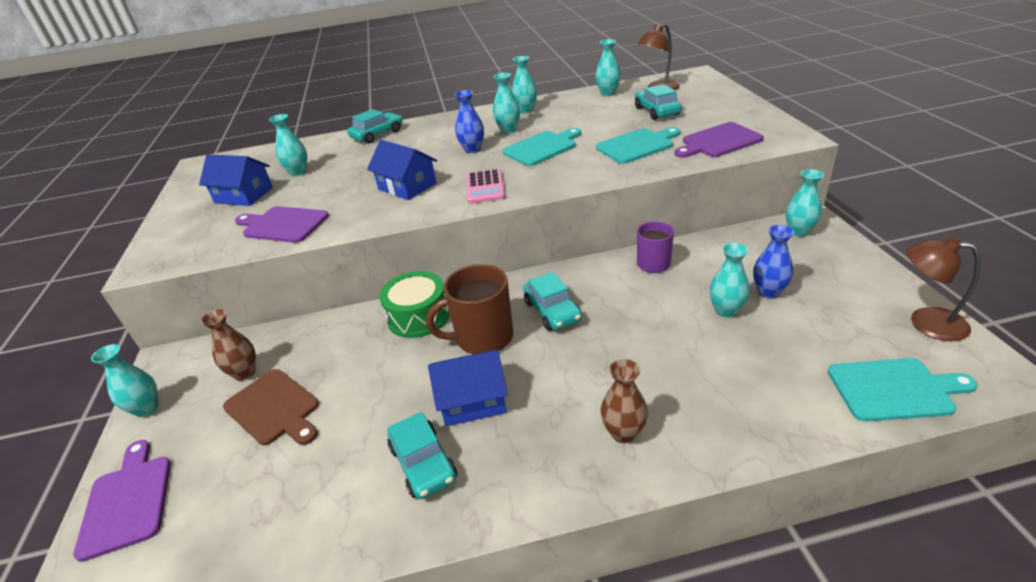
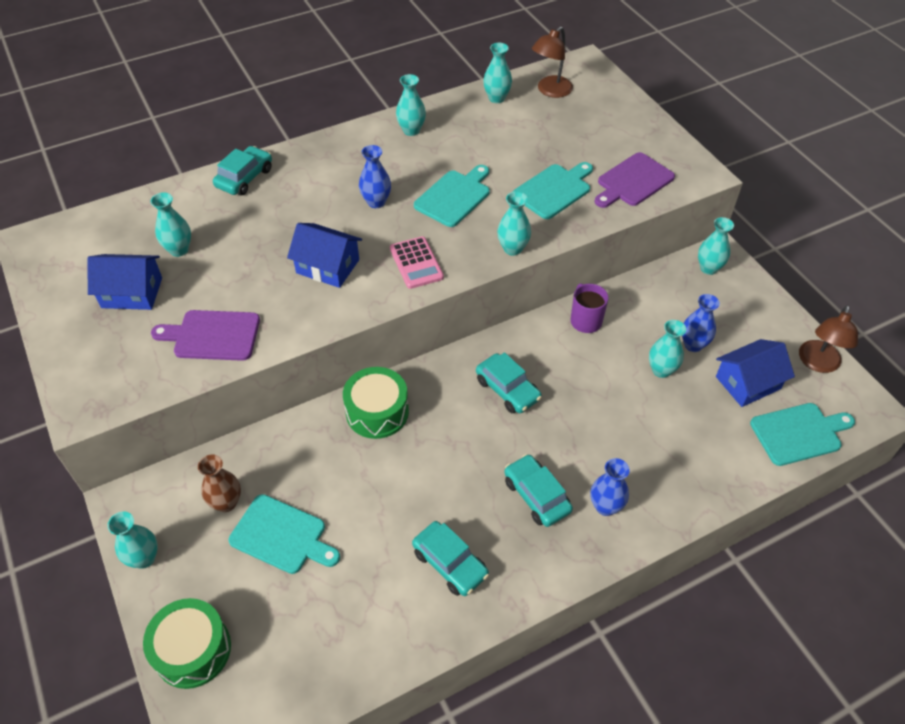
camera: 20 degrees left, 15 degrees up
purple cutting board [73,440,171,562] -> green drum [143,598,231,689]
brown cutting board [223,369,319,445] -> turquoise cutting board [228,494,340,574]
brown mug [426,264,513,354] -> none
blue house [428,350,508,426] -> blue house moved to [716,339,795,407]
turquoise vase [493,73,520,134] -> turquoise vase moved to [497,191,531,256]
brown vase [600,359,648,443] -> blue vase [591,458,630,516]
turquoise car [635,84,682,120] -> turquoise car moved to [504,454,573,527]
brown lamp [907,237,981,341] -> brown lamp turned 75 degrees counterclockwise [799,305,858,373]

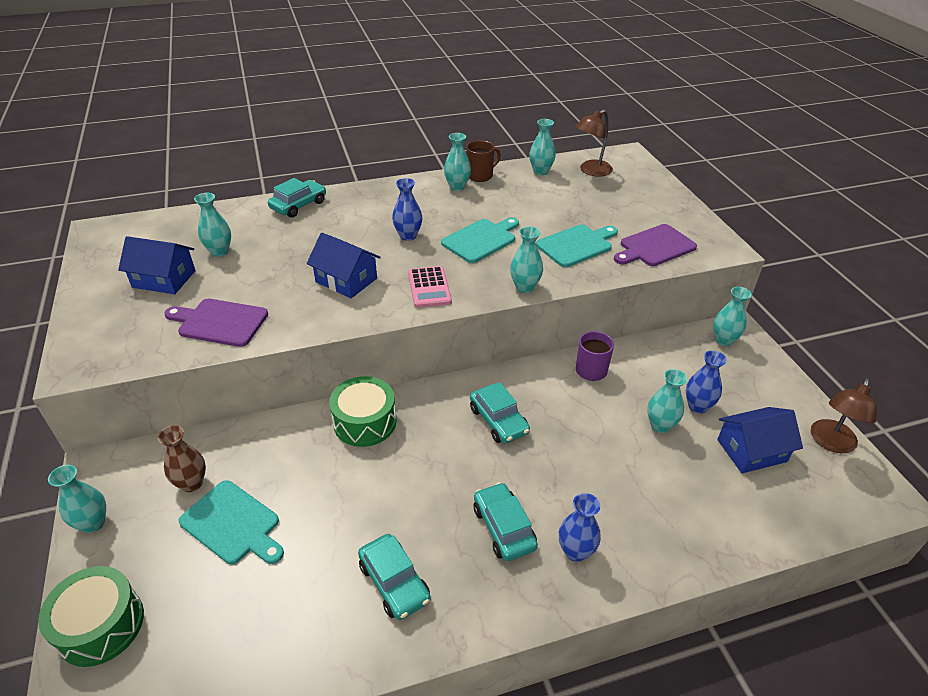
camera: 10 degrees right, 10 degrees down
turquoise cutting board [750,403,855,466] -> none
none -> brown mug [466,141,501,182]

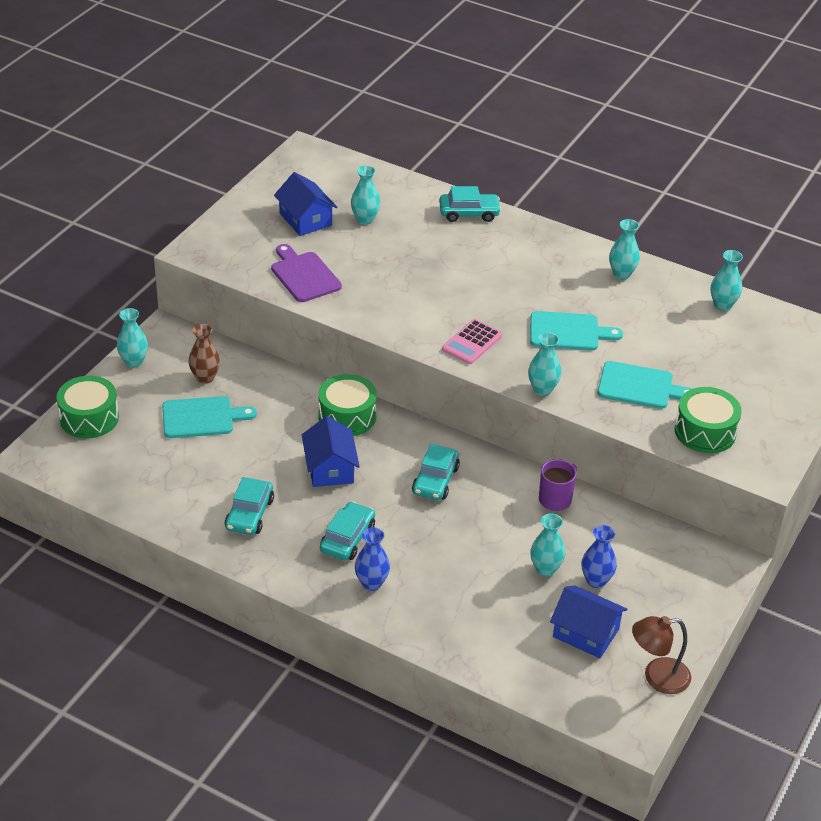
camera: 45 degrees right, 0 degrees up
turquoise cutting board [179,480,284,564] -> turquoise cutting board turned 90 degrees counterclockwise [162,396,257,438]
blue house [307,233,381,298] -> blue house moved to [302,416,360,487]
blue vase [392,178,422,241] -> none
brown mug [466,141,501,182] -> none
brown lamp [575,109,613,177] -> none
purple cutting board [614,224,697,266] -> green drum [675,387,742,453]
turquoise vase [713,287,752,346] -> none

